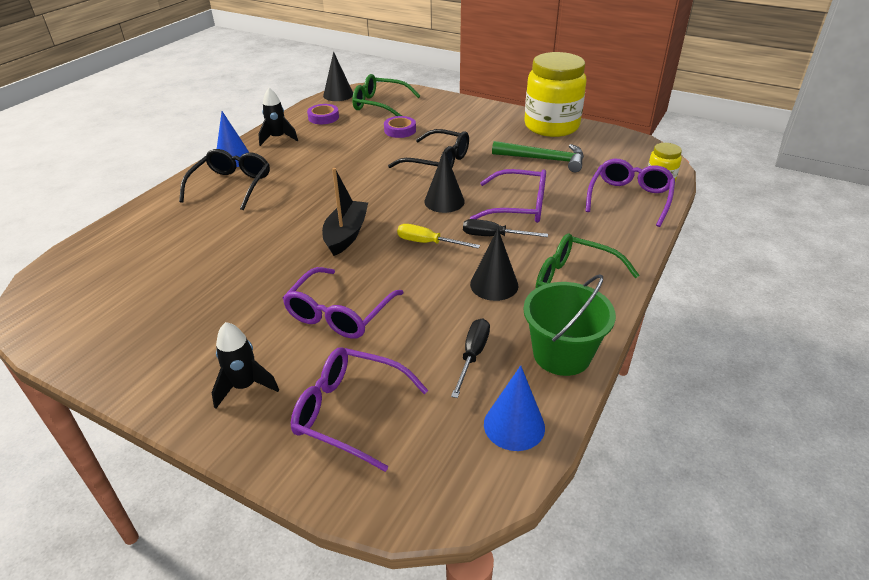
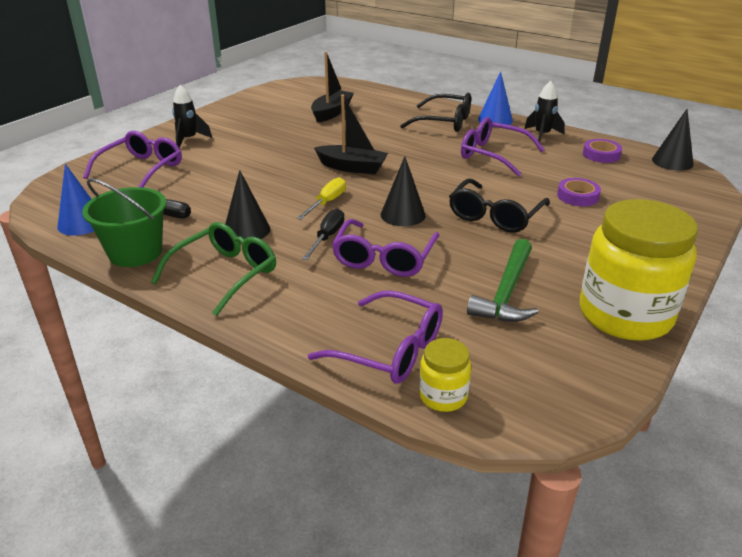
camera: 95 degrees right, 5 degrees down
purple glasses [283,267,403,339] -> purple glasses moved to [461,117,545,177]
green glasses [352,74,420,116] -> none
none -> black boat [311,52,354,123]

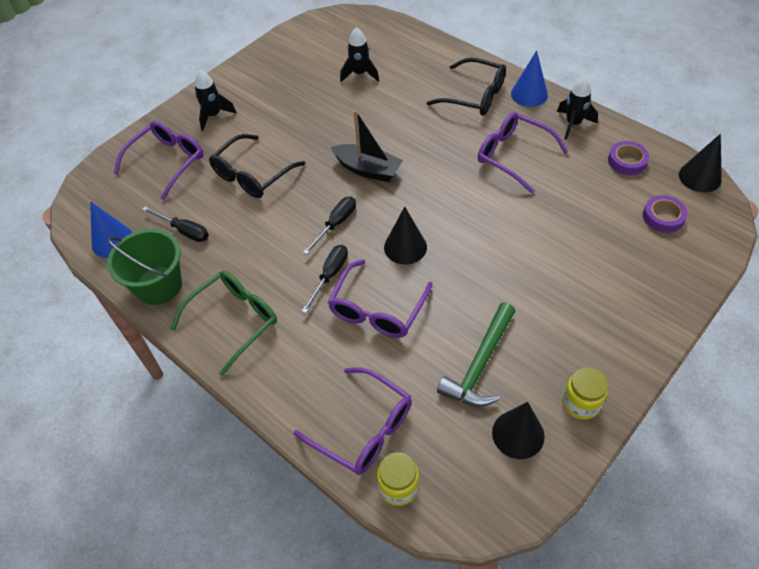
camera: 10 degrees right, 20 degrees up
black cone [225,170,270,239] -> black cone moved to [492,402,545,459]
yellow screwdriver [297,177,346,220] -> black screwdriver [303,197,356,254]
black boat [311,52,354,123] -> black rocket [340,27,379,82]
black glasses [449,179,550,233] -> black glasses moved to [209,134,305,198]
purple tape [557,178,601,206] -> purple tape moved to [643,195,688,233]
yellow jar [580,199,698,341] -> yellow jar [562,367,608,420], size x0.46

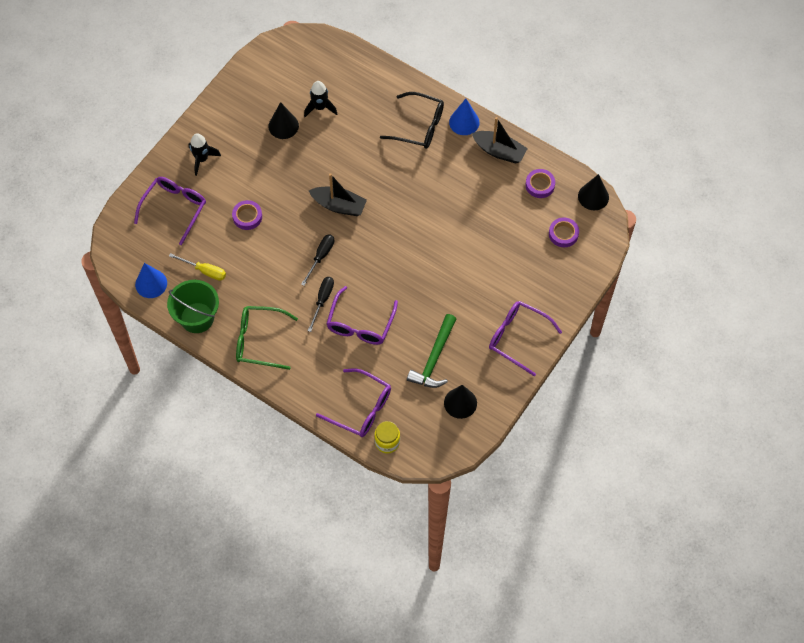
camera: 10 degrees left, 10 degrees up
black screwdriver [142,206,209,242] -> yellow screwdriver [169,253,226,281]
green glasses [170,271,277,376] -> green glasses turned 120 degrees counterclockwise [236,306,298,370]
black glasses [209,134,305,198] -> purple tape [232,200,262,230]
black cone [384,207,427,264] -> black cone moved to [268,102,299,139]
purple glasses [478,112,568,194] -> purple glasses moved to [489,301,562,376]
black rocket [557,77,598,140] -> black boat [472,117,528,163]
yellow jar [562,367,608,420] -> none

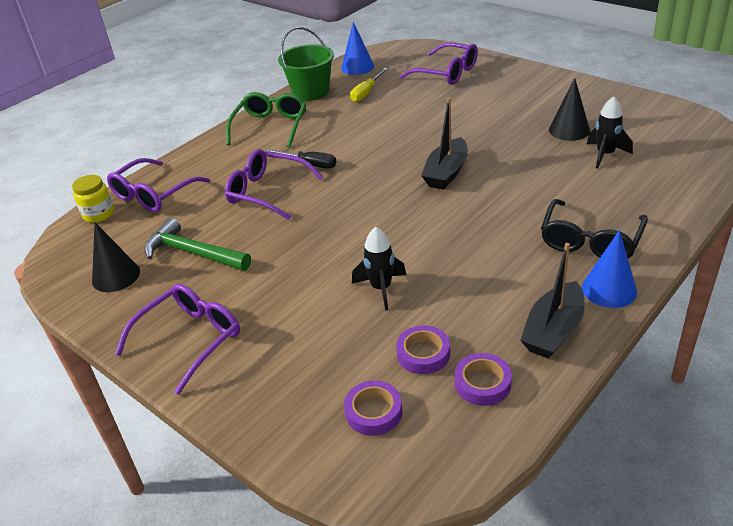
camera: 100 degrees right, 25 degrees down
black rocket [189,133,221,176] -> black rocket moved to [352,227,406,310]
purple tape [232,200,262,230] -> purple tape moved to [396,325,450,374]
black screwdriver [301,234,334,286] -> none
black cone [578,174,609,210] -> none

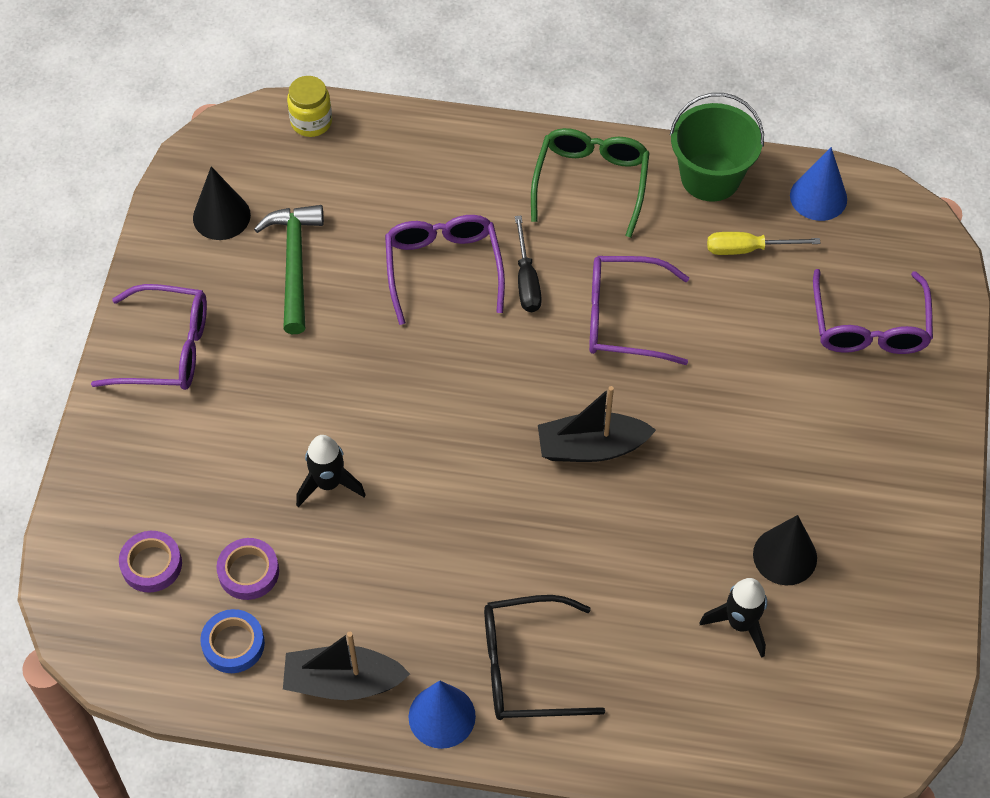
camera: 55 degrees right, 20 degrees up
purple glasses [107,158,210,212] -> purple glasses moved to [589,256,689,365]
green glasses [226,92,306,148] -> green glasses turned 60 degrees counterclockwise [531,128,650,238]
purple tape [455,353,512,406] -> blue tape [200,609,265,673]

